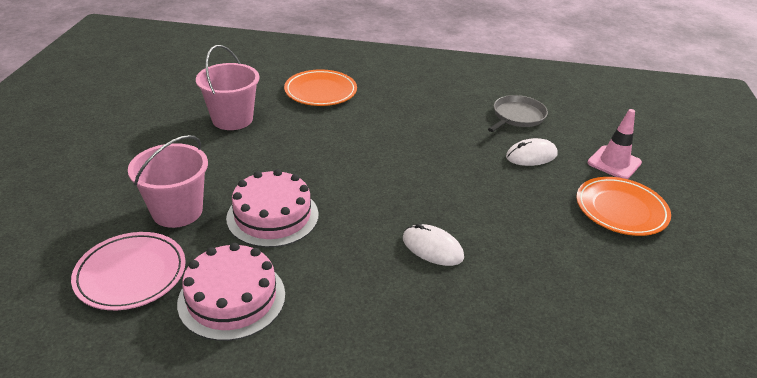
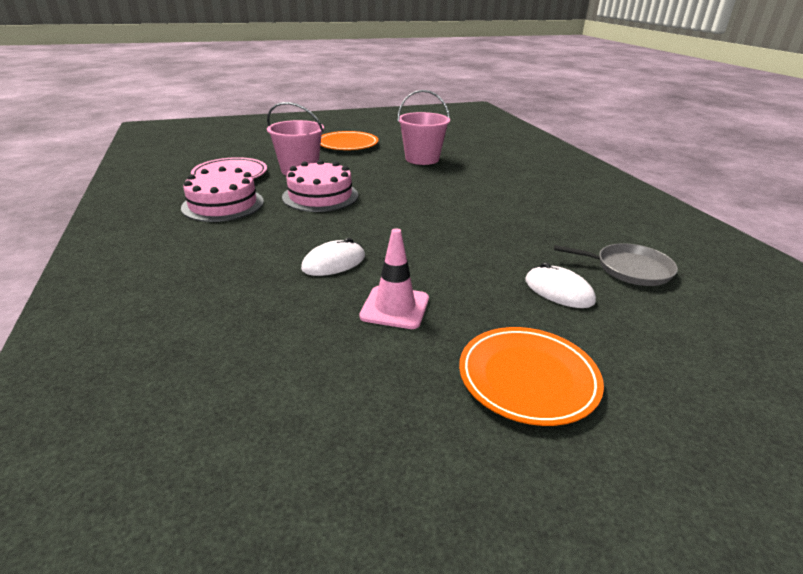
camera: 65 degrees right, 5 degrees down
orange plate [284,69,357,106] -> orange plate moved to [320,131,378,150]
white mouse [403,223,464,266] -> white mouse turned 45 degrees clockwise [301,238,365,276]
pink traffic cone [587,109,642,179] -> pink traffic cone moved to [359,228,429,329]

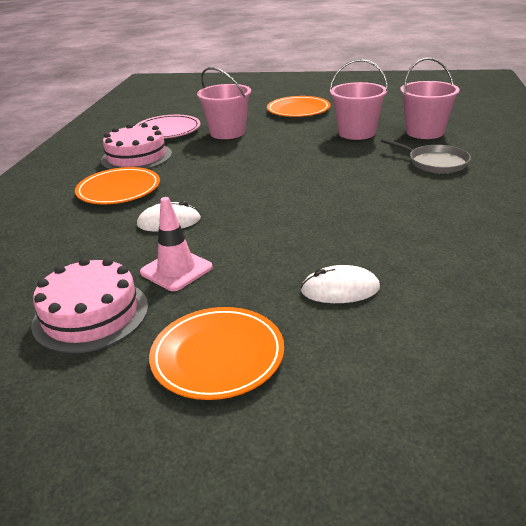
camera: 30 degrees right, 0 degrees up
pink cake [282,160,358,212] -> pink cake moved to [31,258,148,353]
white mouse [525,262,596,308] -> white mouse turned 75 degrees counterclockwise [301,265,380,303]
grey pan [554,243,678,286] -> grey pan moved to [381,138,471,173]
none -> orange plate [75,167,160,204]
none -> pink bucket [400,58,460,139]

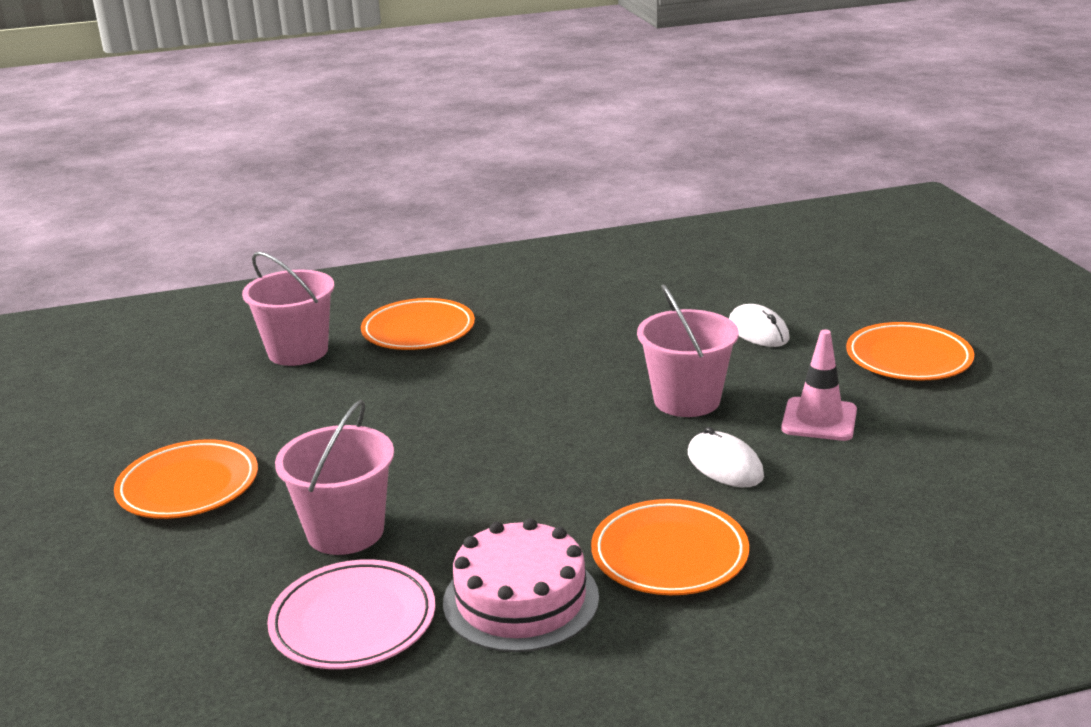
camera: 115 degrees left, 5 degrees down
pink cake [31,258,148,353] -> none
pink bucket [329,59,388,140] -> pink bucket moved to [637,284,739,417]
grey pan [381,138,471,173] -> orange plate [361,298,475,350]

